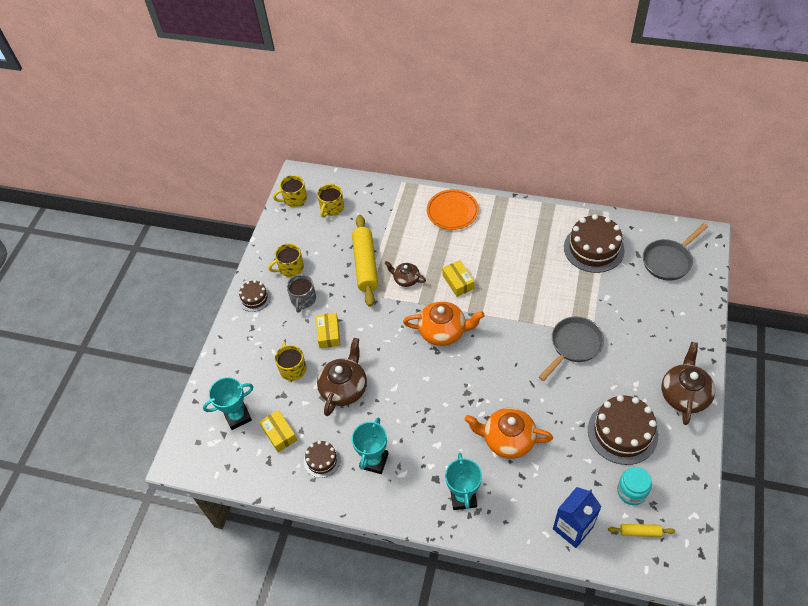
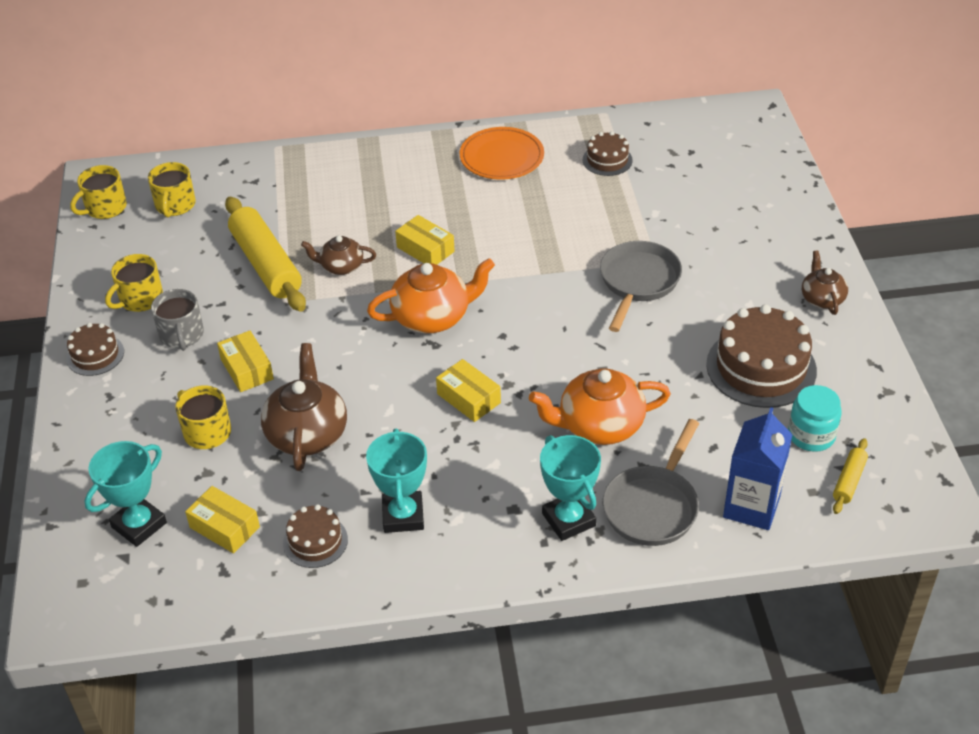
camera: 25 degrees left, 10 degrees down
orange plate [427,189,479,230] -> orange plate moved to [460,127,544,180]
brown cake [564,214,625,273] -> brown cake [583,131,633,176], size x0.54
yellow rolling pin [608,524,675,537] -> yellow rolling pin turned 45 degrees counterclockwise [833,438,868,514]
grey pan [643,223,708,280] -> grey pan moved to [603,419,699,546]
brown teapot [661,342,715,425] -> brown teapot [802,250,848,315], size x0.58
none -> yellow box [436,359,501,422]

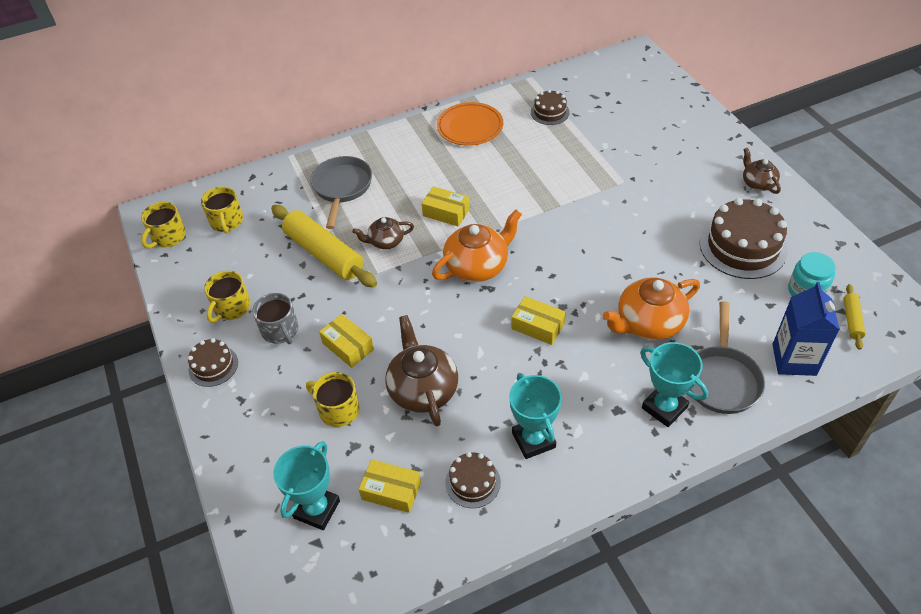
camera: 15 degrees left, 5 degrees up
grey pan [600,241,682,332] -> grey pan moved to [310,156,372,229]

